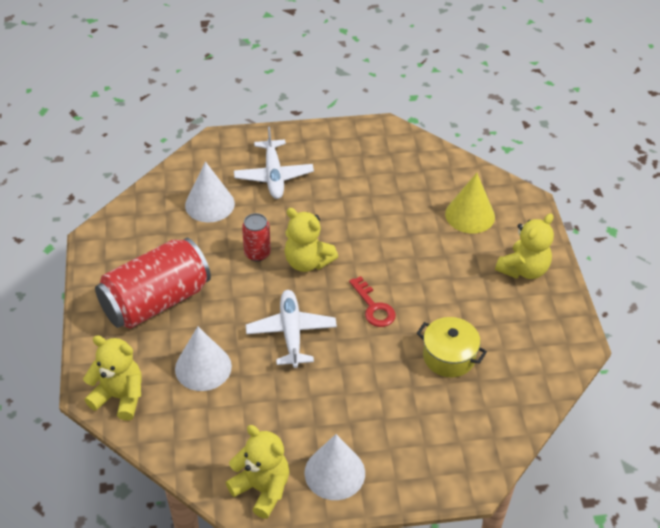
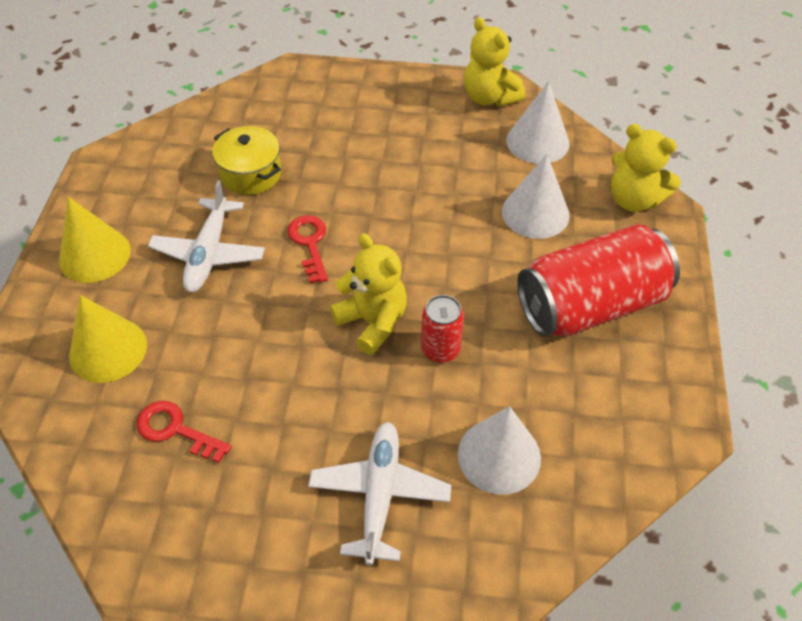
camera: 165 degrees left, 5 degrees up
white plane [246,290,337,368] -> white plane moved to [148,180,265,292]
white cone [304,434,365,500] -> white cone moved to [507,81,570,164]
yellow teddy bear [495,213,554,279] -> yellow cone [59,197,131,283]
none -> red key [137,401,232,463]

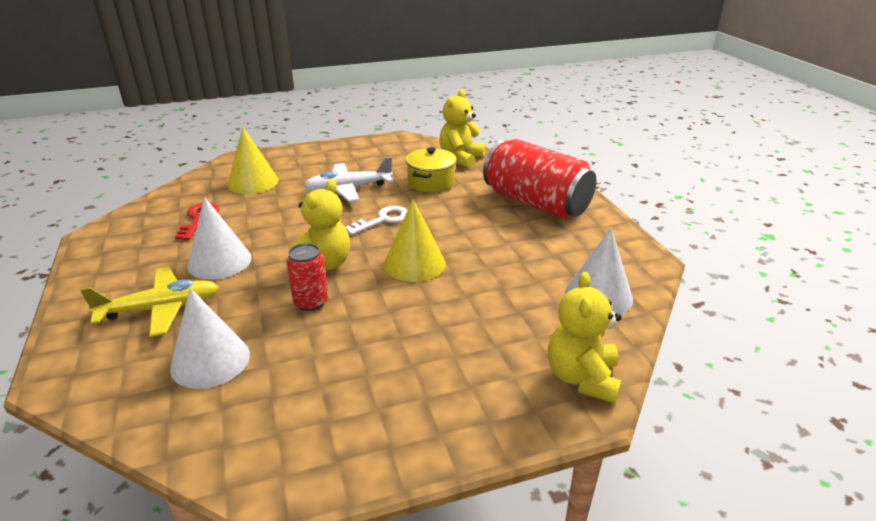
camera: 65 degrees right, 20 degrees down
yellow cone [59,197,131,283] -> yellow cone moved to [384,199,445,282]
red key [287,215,328,283] -> white key [345,206,407,235]
white plane [308,422,451,565] -> yellow plane [80,267,219,337]
yellow teddy bear [464,17,525,107] -> yellow teddy bear moved to [439,89,485,168]
white cone [502,154,570,239] -> white cone moved to [188,197,252,280]
red can [517,224,680,337] -> red can moved to [483,139,596,219]

